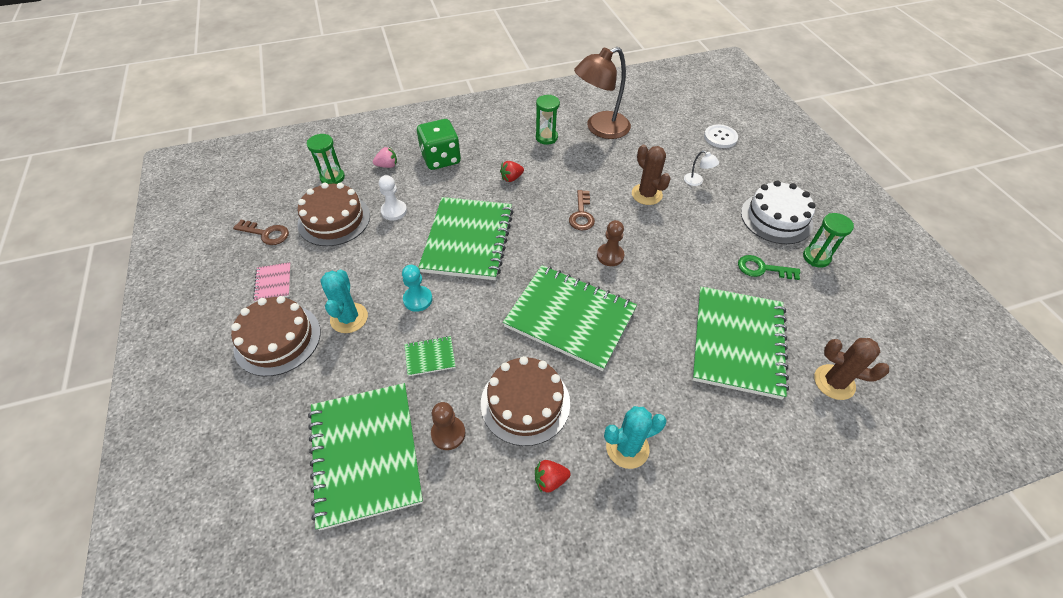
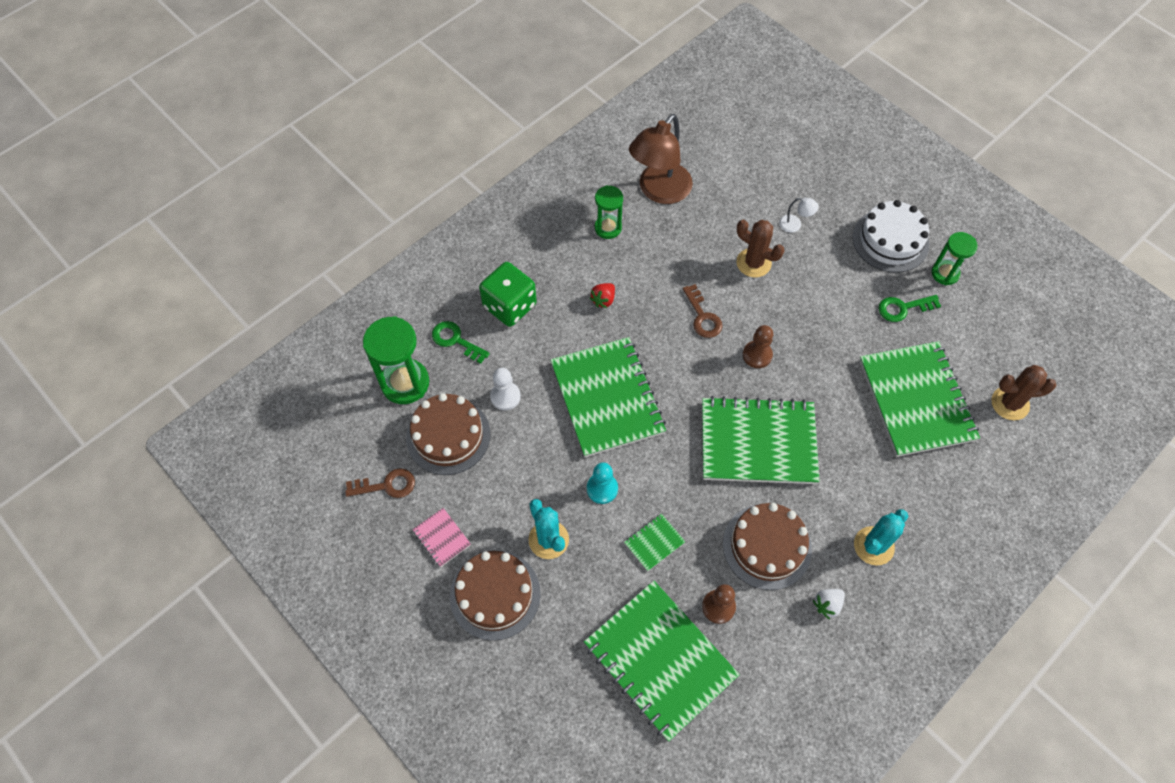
camera: 25 degrees left, 10 degrees up
green hourglass [307,134,345,184] -> green hourglass [363,316,429,404], size x1.64
pink strawberry [373,147,397,168] -> green key [432,321,490,364]
red strawberry [535,460,570,493] -> white strawberry [813,589,845,619]
white button [704,125,738,148] -> none

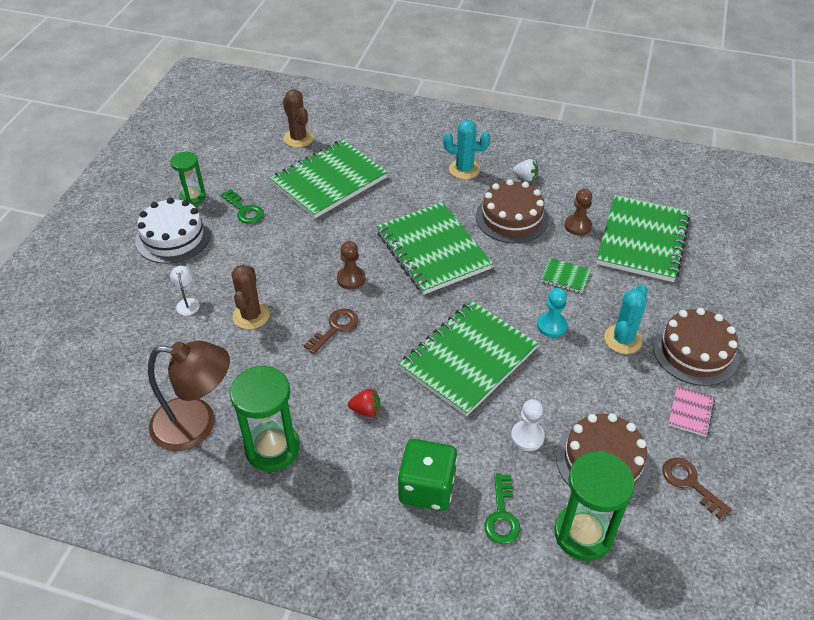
camera: 120 degrees left, 15 degrees down
green hourglass [595,185,623,239] -> green hourglass [230,365,300,471], size x1.64

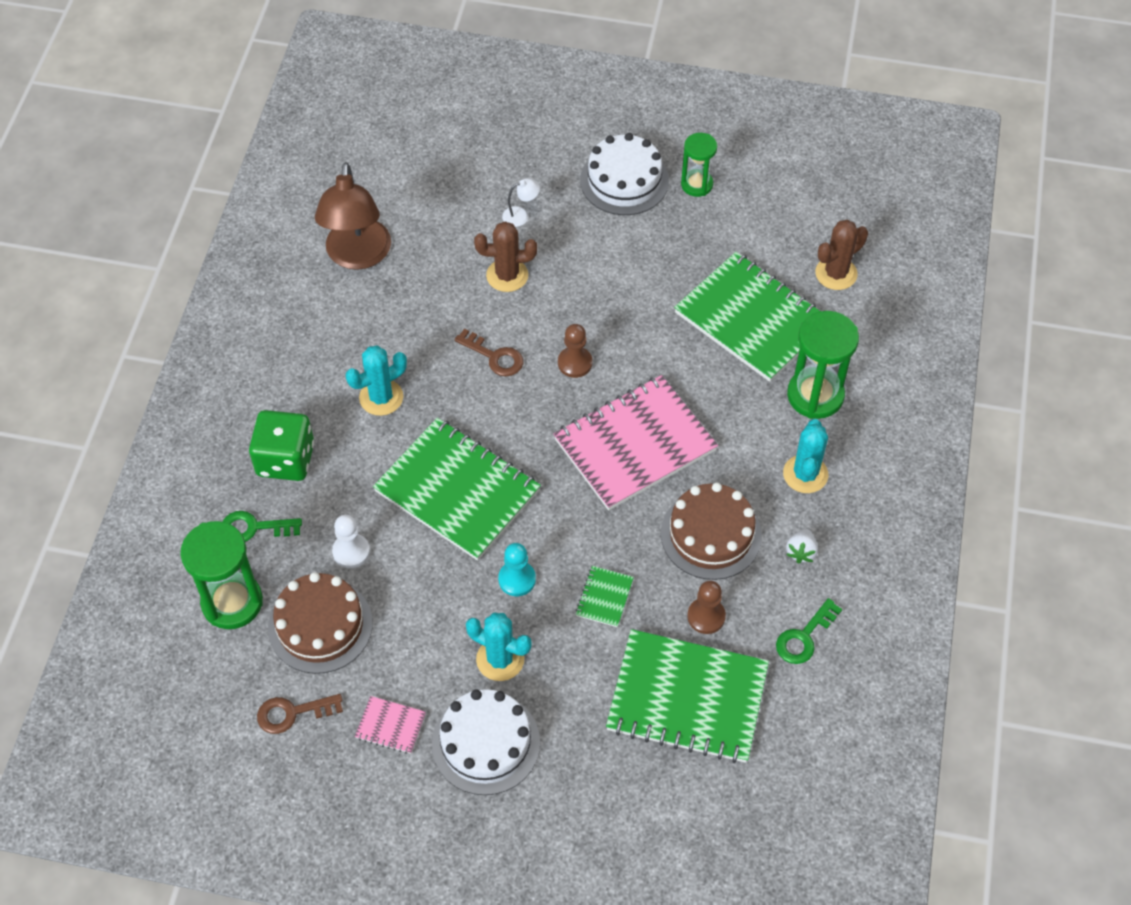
camera: 85 degrees right, 10 degrees up
green key [220,189,264,224] -> green key moved to [776,598,842,664]
green hourglass [230,365,300,471] -> green hourglass moved to [787,311,859,419]
red strawberry [348,389,380,417] -> turquoise cactus [346,346,407,416]
green notebook [376,202,493,295] -> pink notebook [553,375,718,510]
brown cake [653,308,739,386] -> white cake [432,689,540,795]
brown key [662,458,732,519] -> brown key turned 150 degrees counterclockwise [257,694,343,734]

